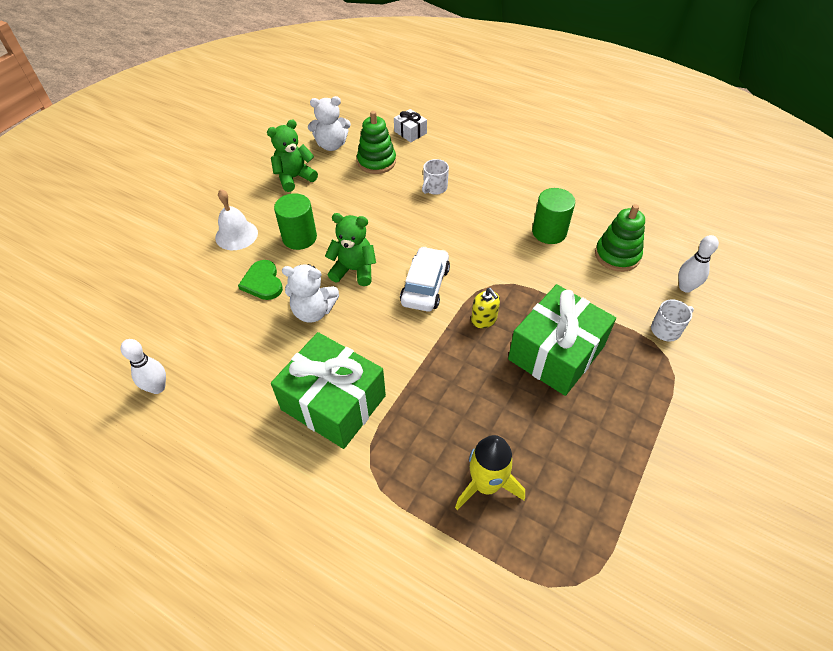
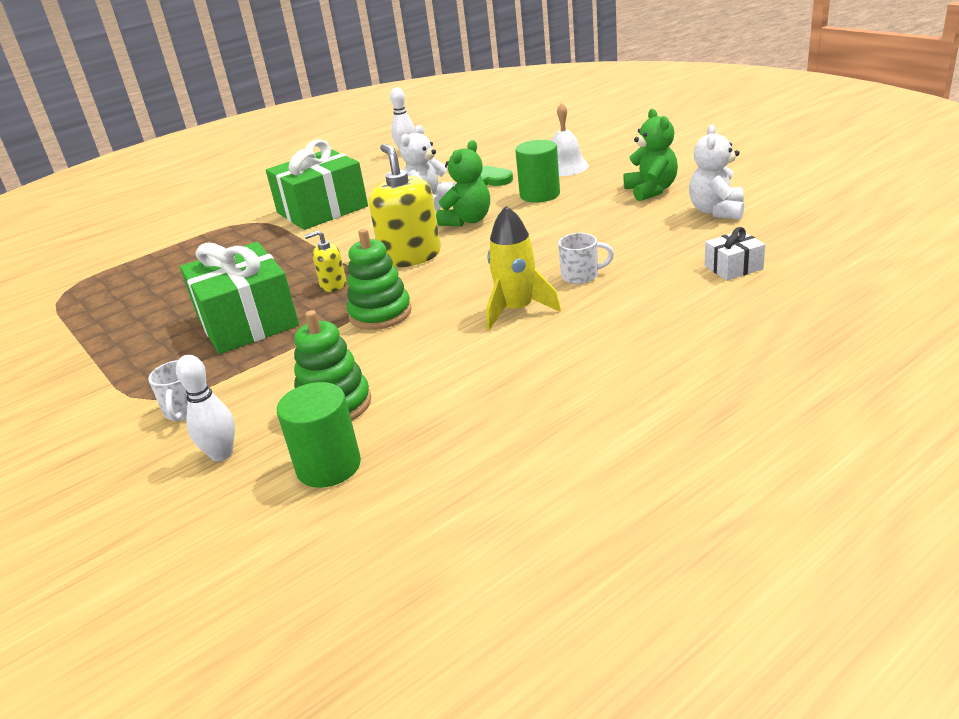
camera: 115 degrees right, 20 degrees down
green stacking toy [357,111,396,174] -> green stacking toy moved to [347,229,411,330]
white car [400,246,450,312] -> yellow soap dispenser [369,144,441,267]
white mug [422,159,449,195] -> white mug turned 120 degrees clockwise [558,233,614,284]
yellow rocket [455,435,525,510] -> yellow rocket moved to [486,206,561,330]
green cylinder [532,188,575,244] -> green cylinder moved to [277,382,361,488]

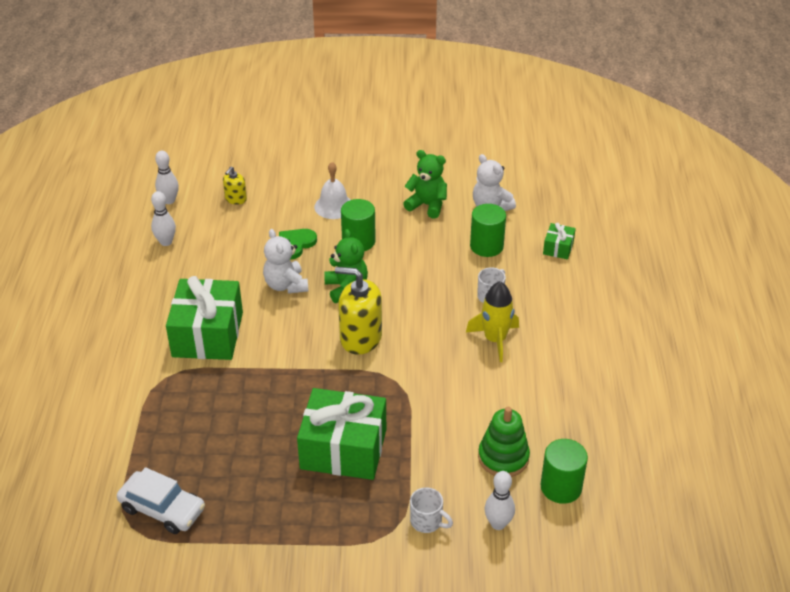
camera: 55 degrees left, 10 degrees up
yellow soap dispenser [305,230,346,292] -> yellow soap dispenser moved to [223,167,247,205]
green stacking toy [347,229,411,330] -> none
white gift [705,227,765,281] -> green gift [543,223,576,259]
none -> white car [117,467,205,534]
none -> white bowling pin [155,151,179,204]
none -> green cylinder [470,204,506,257]

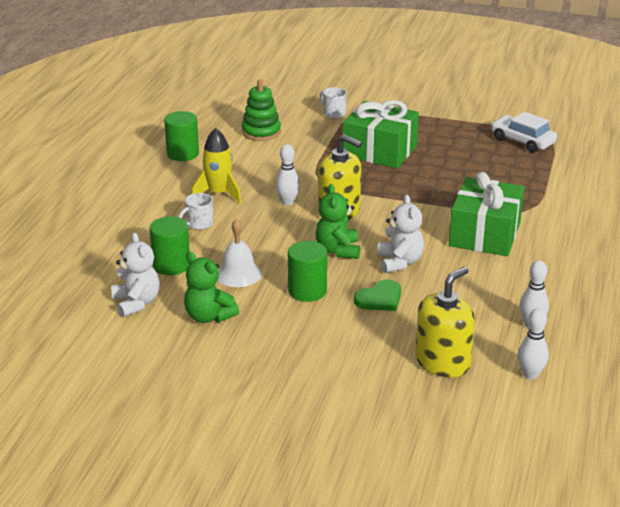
camera: 165 degrees left, 10 degrees down
yellow soap dispenser [223,167,247,205] -> yellow soap dispenser [415,267,475,378], size x1.94
white bell [314,162,350,219] -> white bell moved to [218,219,262,287]
white bowling pin [485,471,515,530] -> white bowling pin moved to [275,144,300,205]
green cylinder [541,439,588,504] -> green cylinder moved to [164,111,199,161]
green gift [543,223,576,259] -> none

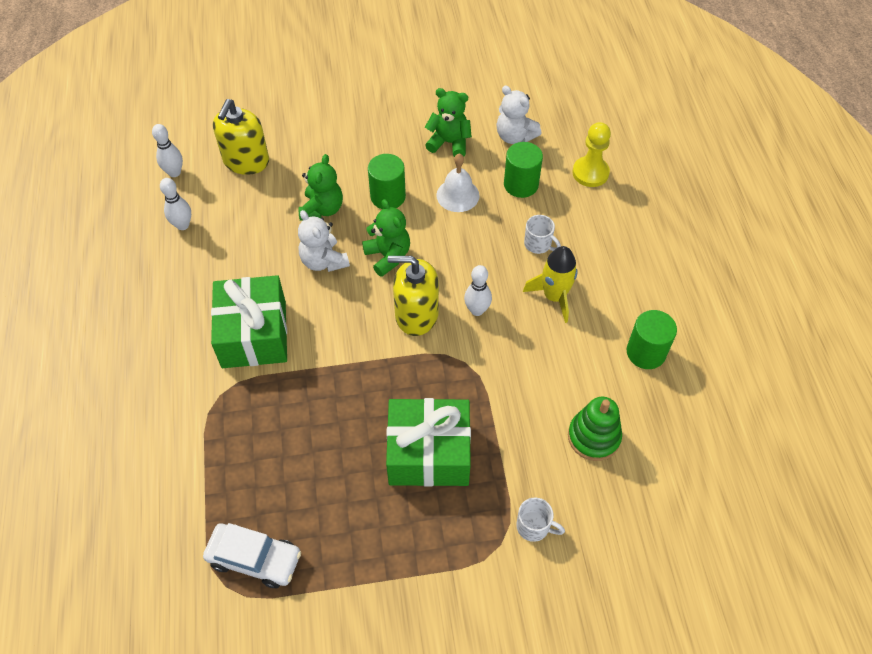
camera: 155 degrees right, 25 degrees up
white mug [178,193,213,230] -> white mug turned 105 degrees clockwise [524,215,561,254]
green heart [354,279,401,311] -> green teddy bear [299,154,343,221]
none -> yellow pawn [572,122,611,187]

